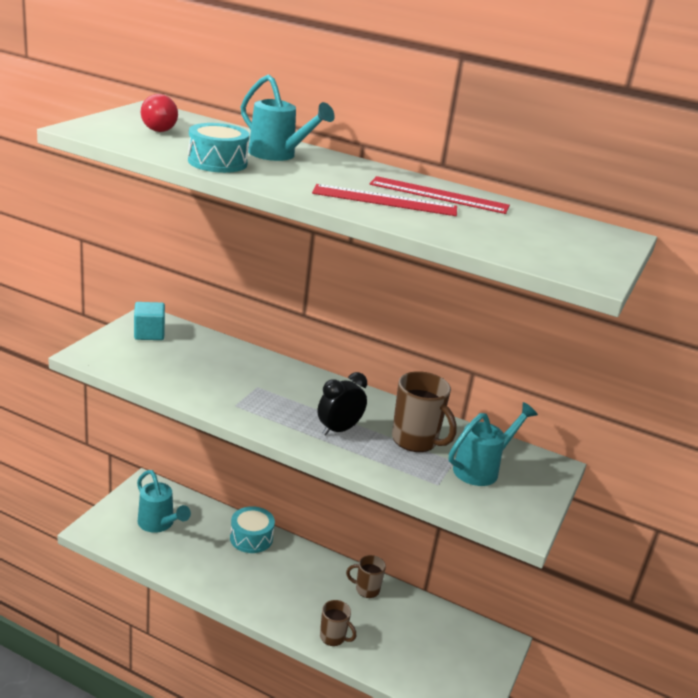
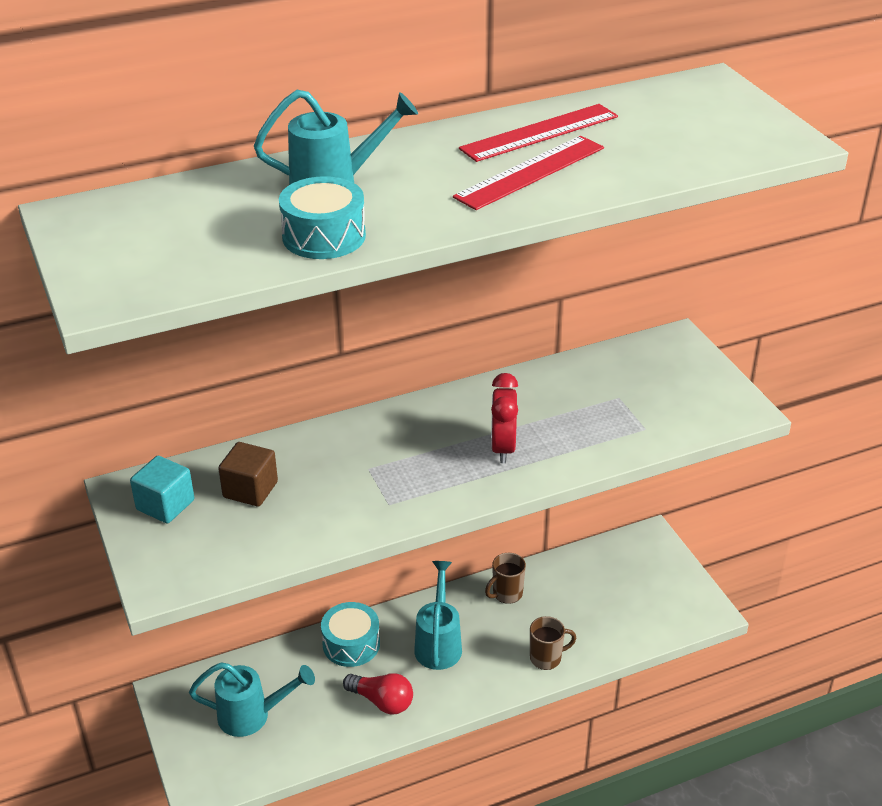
camera: 45 degrees left, 10 degrees up
red light bulb [141,94,178,132] -> red light bulb moved to [343,673,413,715]
black clock [317,372,367,436] -> red clock [491,373,518,463]
brown mug [392,371,457,452] -> none
turquoise watering can [449,402,538,486] -> turquoise watering can moved to [414,561,462,670]
none -> brown cube [218,442,278,507]

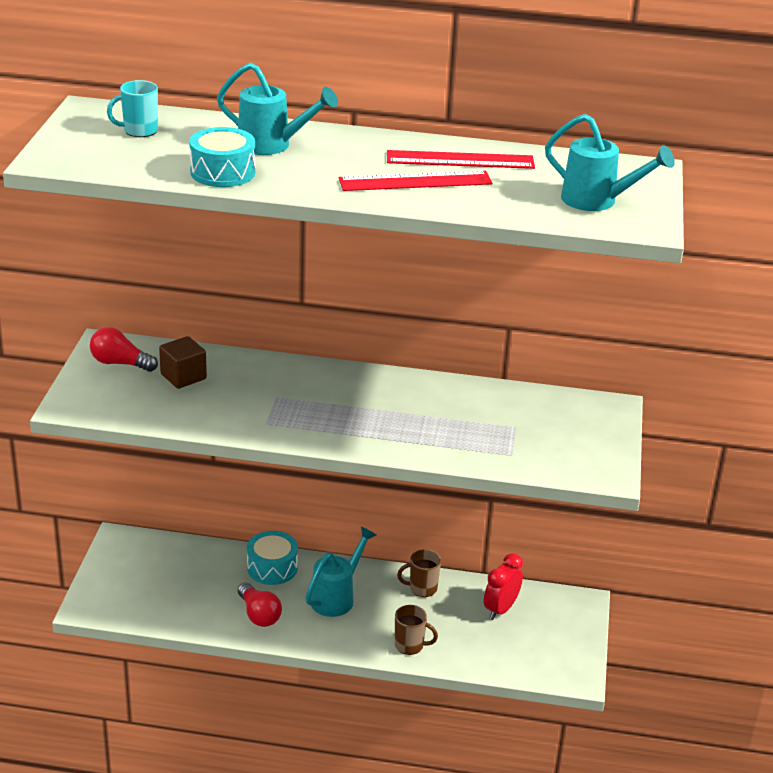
camera: 30 degrees right, 5 degrees down
turquoise cube [130,456,194,523] -> red light bulb [90,327,158,372]
turquoise watering can [189,662,315,737] -> turquoise watering can moved to [545,114,675,211]
red clock [491,373,518,463] -> red clock moved to [484,553,523,620]
none -> turquoise mug [107,80,158,137]

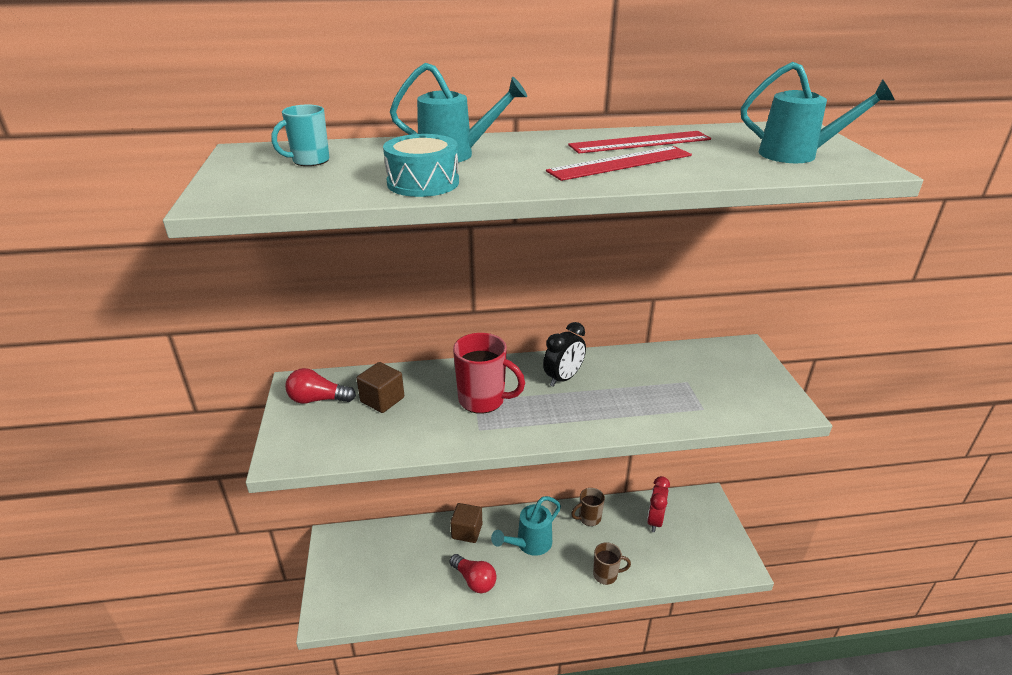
camera: 15 degrees left, 0 degrees up
turquoise drum [247,531,298,585] -> brown cube [450,503,482,543]
turquoise watering can [306,527,376,617] -> turquoise watering can turned 150 degrees counterclockwise [491,496,561,556]
none -> red mug [453,333,525,414]
none -> black clock [543,322,586,387]

